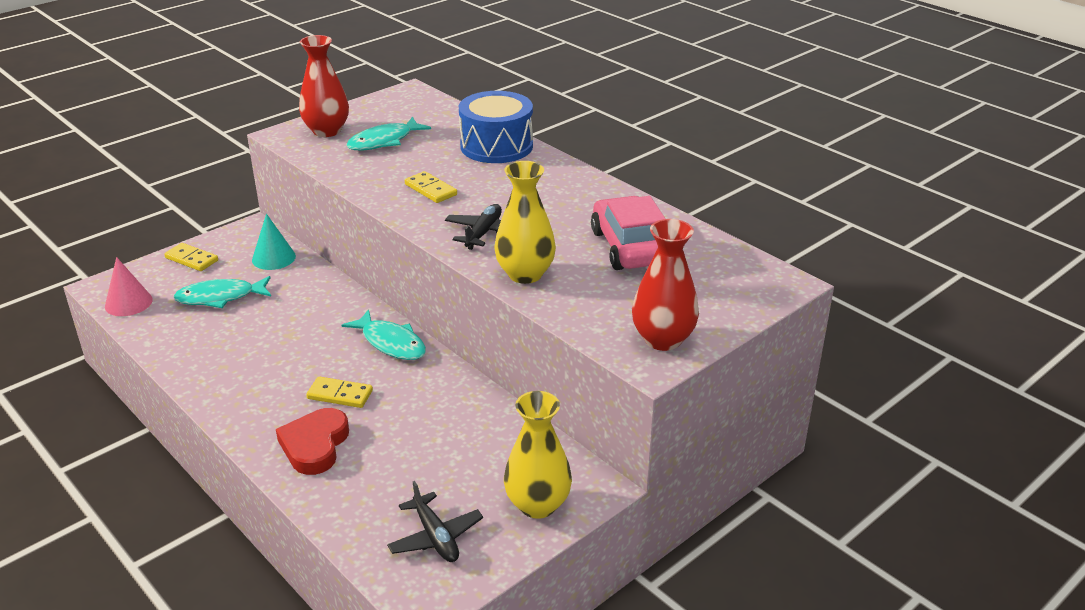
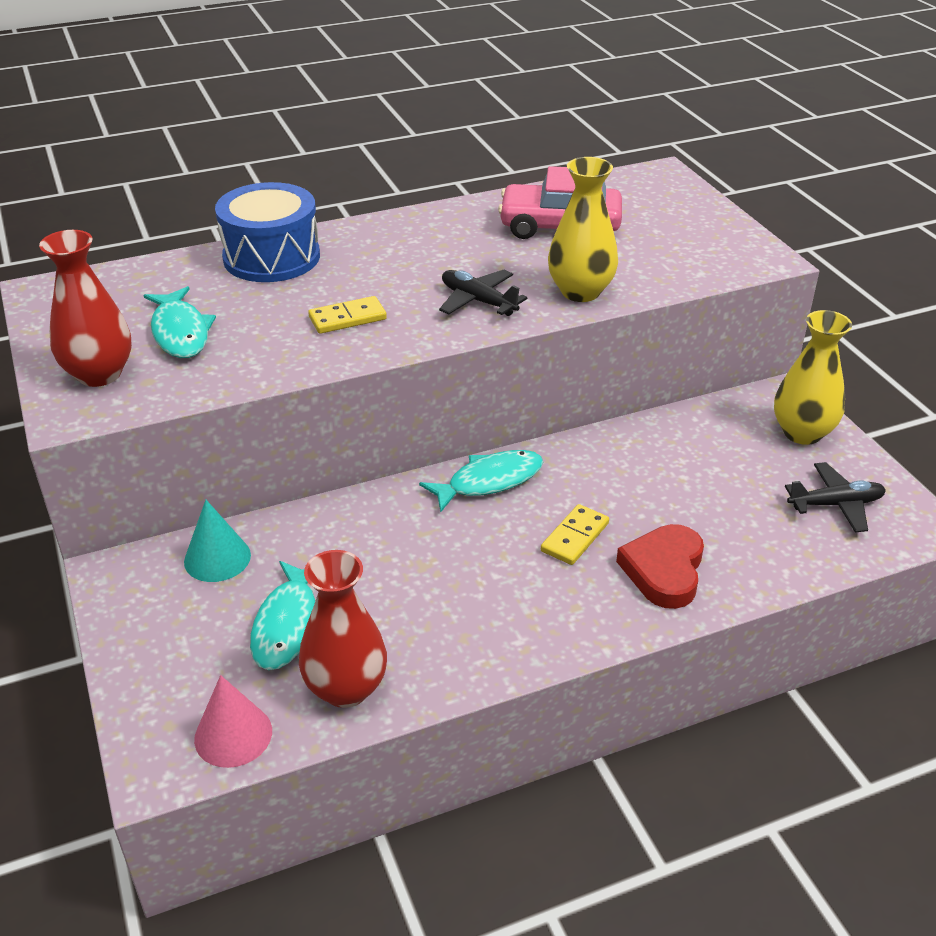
camera: 70 degrees left, 5 degrees up
yellow domino [164,243,218,271] -> none
red heart [276,408,349,475] -> red heart turned 75 degrees clockwise [616,524,704,609]
red vase [632,219,699,351] -> red vase moved to [299,550,387,708]

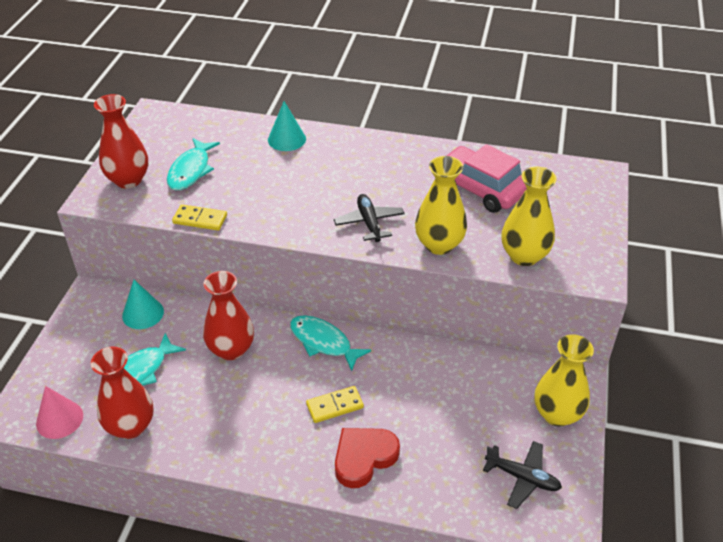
camera: 35 degrees right, 5 degrees up
blue drum [215,182,320,282] -> turquoise cone [268,101,306,151]
yellow domino [308,296,387,334] -> yellow domino moved to [172,204,227,231]
turquoise fish [419,450,543,512] -> turquoise fish turned 150 degrees counterclockwise [290,315,371,371]
none -> red vase [203,271,254,360]
none -> yellow vase [501,167,557,266]

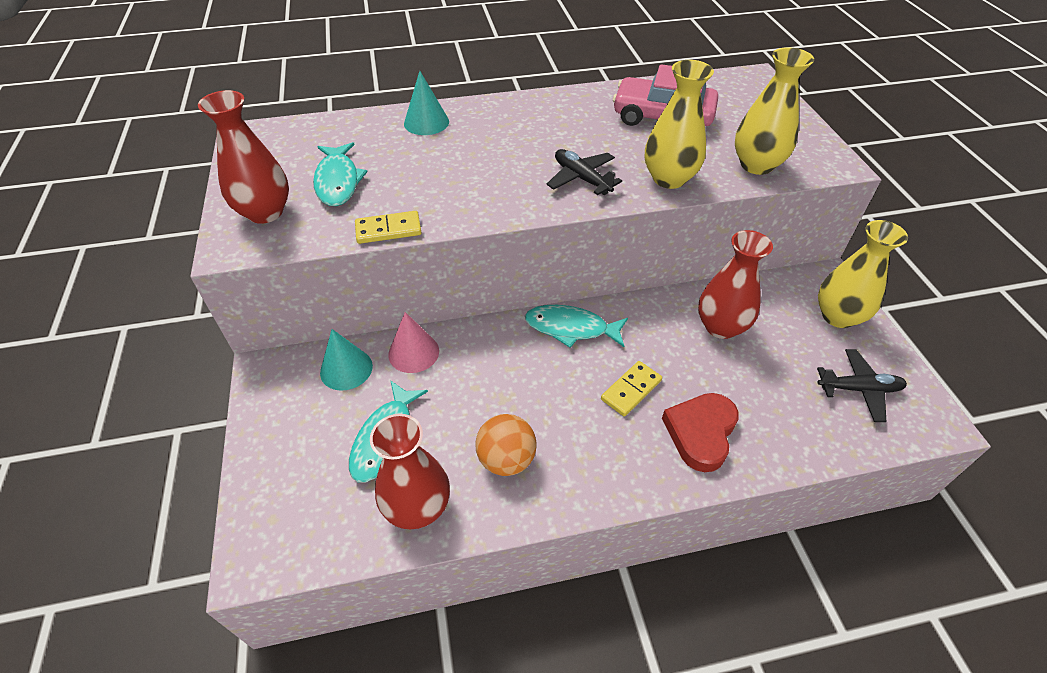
camera: 25 degrees left, 5 degrees up
pink cone [36,386,83,439] -> pink cone moved to [388,312,439,373]
red vase [203,271,254,360] -> red vase moved to [698,230,773,339]
none -> orange ball [475,414,536,476]

